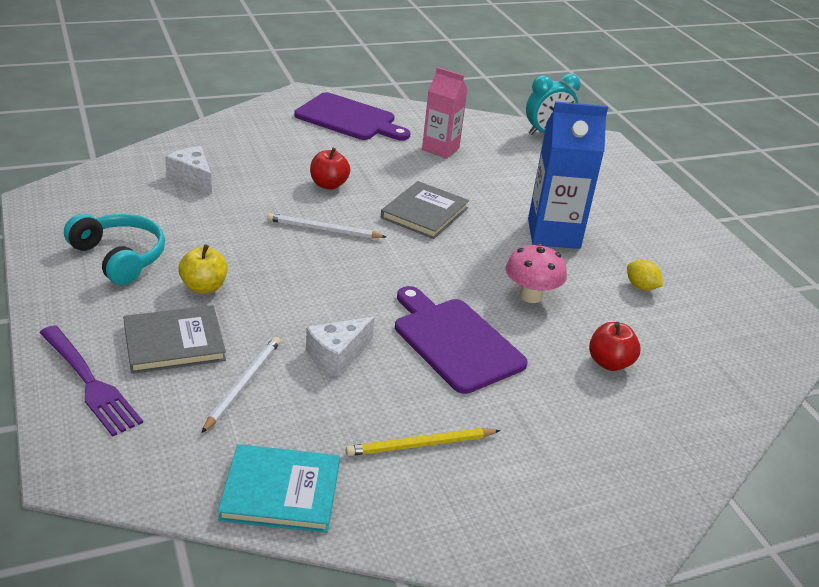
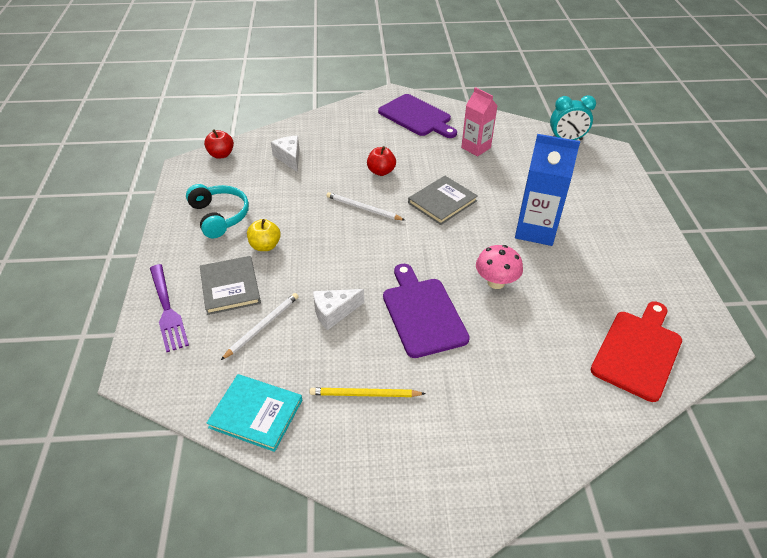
camera: 20 degrees right, 10 degrees up
grey book [123,305,226,374] -> grey book turned 75 degrees clockwise [200,256,261,315]
red apple [589,322,641,371] -> red apple moved to [204,129,234,159]
yellow lemon [627,260,663,291] -> none
none -> red cutting board [591,302,682,402]

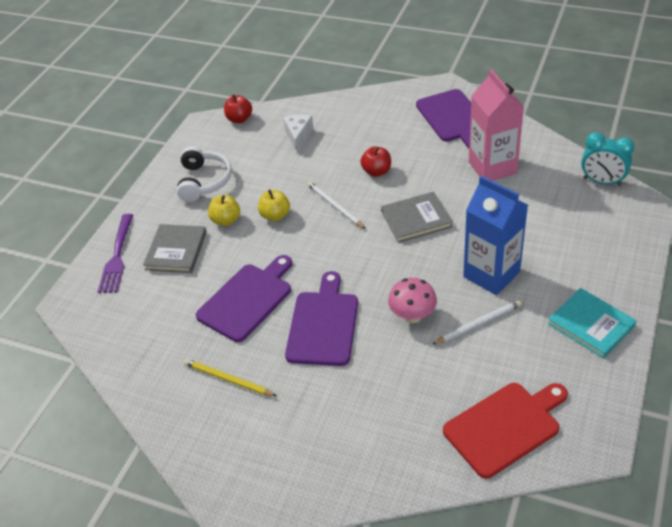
camera: 30 degrees right, 0 degrees up
turquoise headphones [186,184,249,238] -> white headphones [177,146,232,202]
turquoise book [206,374,302,452] -> turquoise book moved to [548,288,637,359]
white pencil [221,293,299,360] -> white pencil moved to [433,300,522,344]
white cheese [313,289,364,330] -> purple cutting board [196,255,292,342]
pink carton [461,87,498,156] -> pink carton [469,69,524,181], size x1.51
none -> yellow apple [258,189,290,221]

